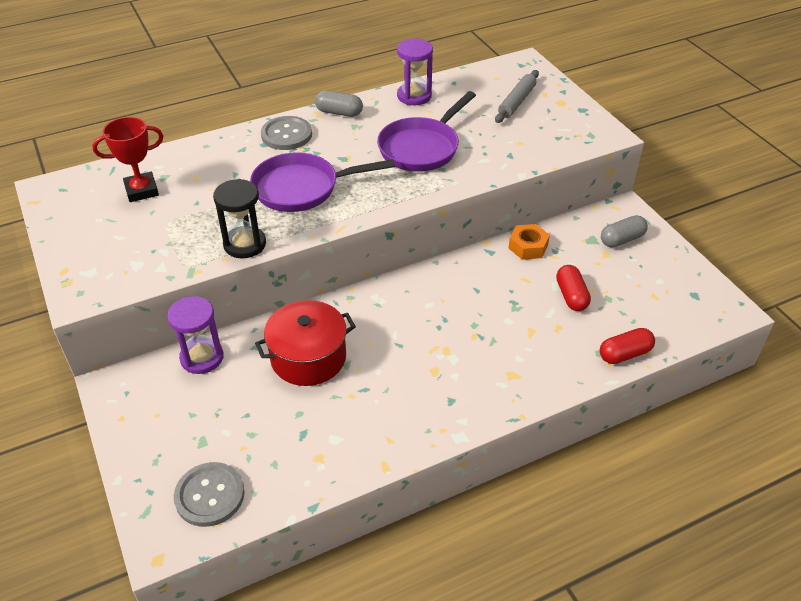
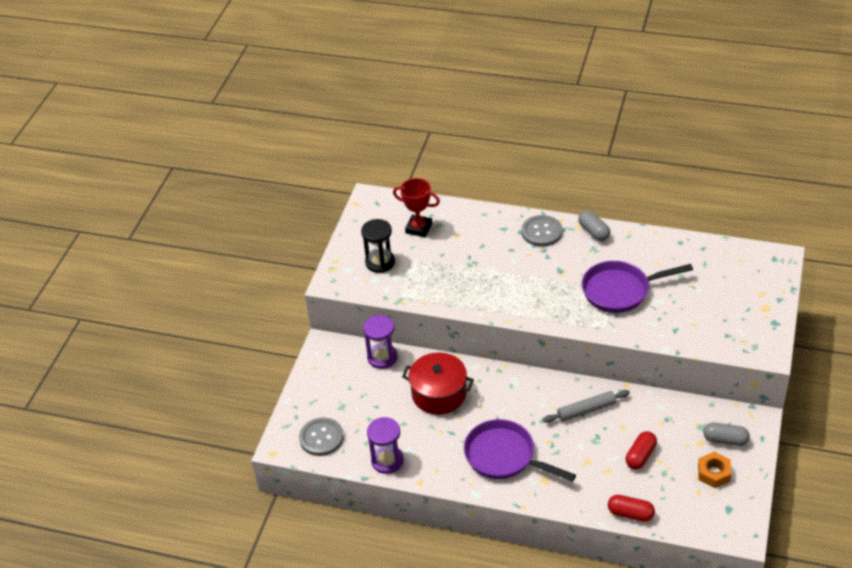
camera: 45 degrees right, 0 degrees up
black hourglass [213,179,266,258] -> black hourglass moved to [361,219,395,273]
purple pan [250,152,395,212] -> purple pan moved to [464,419,576,482]
purple hourglass [397,39,433,105] -> purple hourglass moved to [367,417,404,474]
grey rolling pin [495,70,539,123] -> grey rolling pin moved to [543,390,630,423]
orange nut [508,224,550,260] -> orange nut moved to [698,452,731,488]

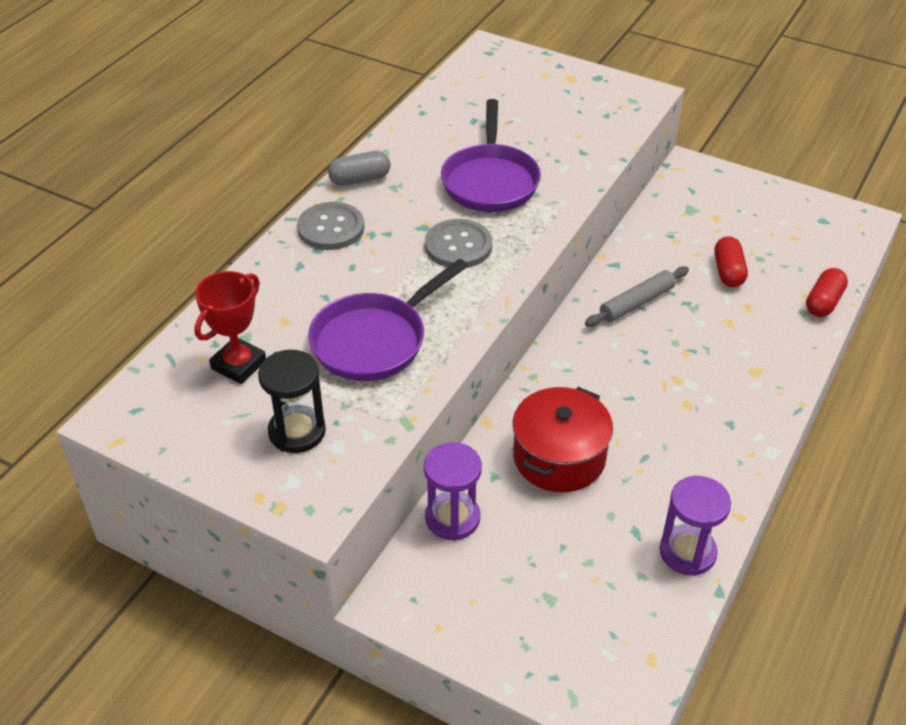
camera: 80 degrees left, 0 degrees up
grey button [299,418,344,456] -> grey button moved to [425,219,492,268]
purple pan [464,419,576,482] -> purple pan moved to [308,259,468,381]
grey rolling pin [543,390,630,423] -> grey rolling pin turned 60 degrees clockwise [585,266,689,327]
red capsule [626,431,657,469] -> red capsule turned 45 degrees clockwise [714,236,748,287]
orange nut [698,452,731,488] -> none
grey capsule [703,422,750,446] -> none

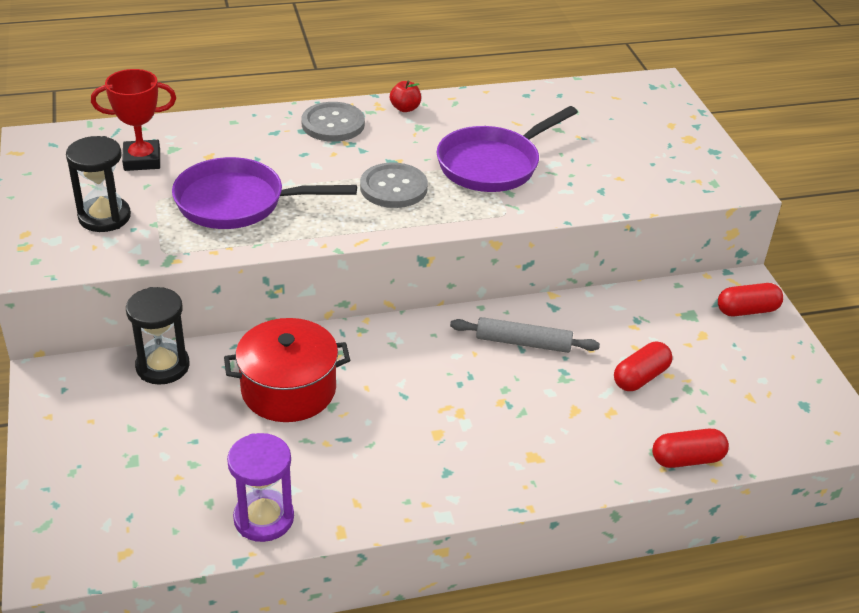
camera: 45 degrees right, 5 degrees down
grey capsule [328,151,391,186] -> red apple [390,81,421,112]
purple hourglass [424,442,482,541] -> black hourglass [126,287,190,385]
none -> red capsule [718,283,783,316]

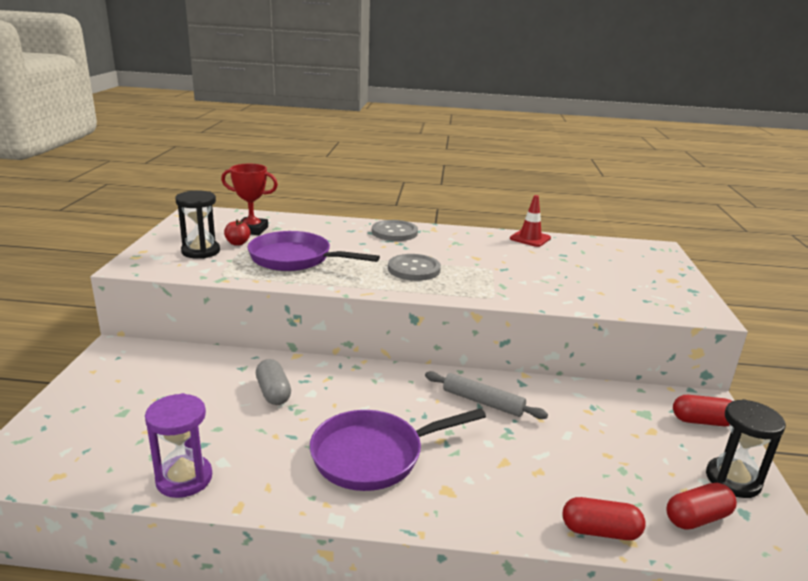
camera: 20 degrees right, 15 degrees down
black hourglass [126,287,190,385] -> black hourglass moved to [706,399,786,498]
red pot [224,318,350,422] -> grey capsule [256,359,291,405]
red apple [390,81,421,112] -> red apple moved to [224,219,250,245]
purple pan [437,106,578,192] -> purple pan moved to [310,408,486,491]
red capsule [614,342,673,391] -> red capsule moved to [667,483,737,529]
none -> red traffic cone [510,195,551,247]

